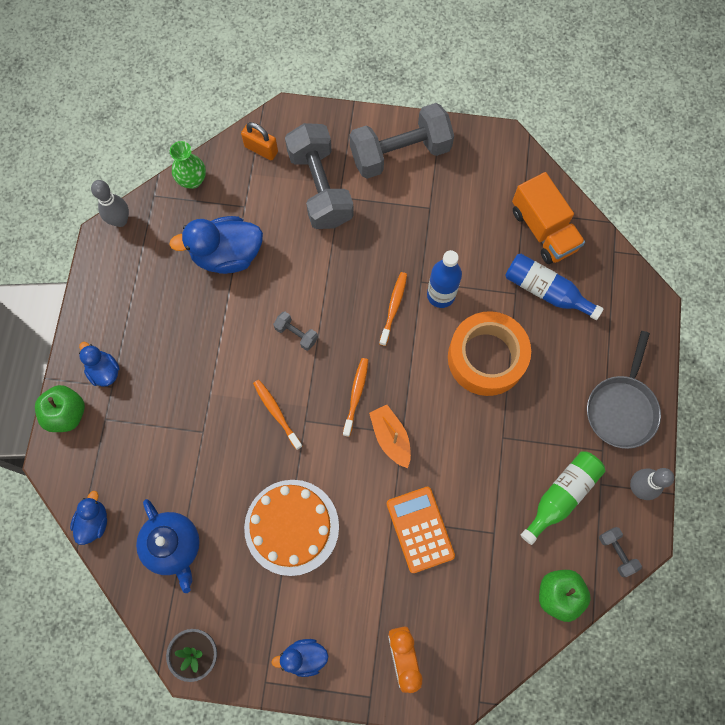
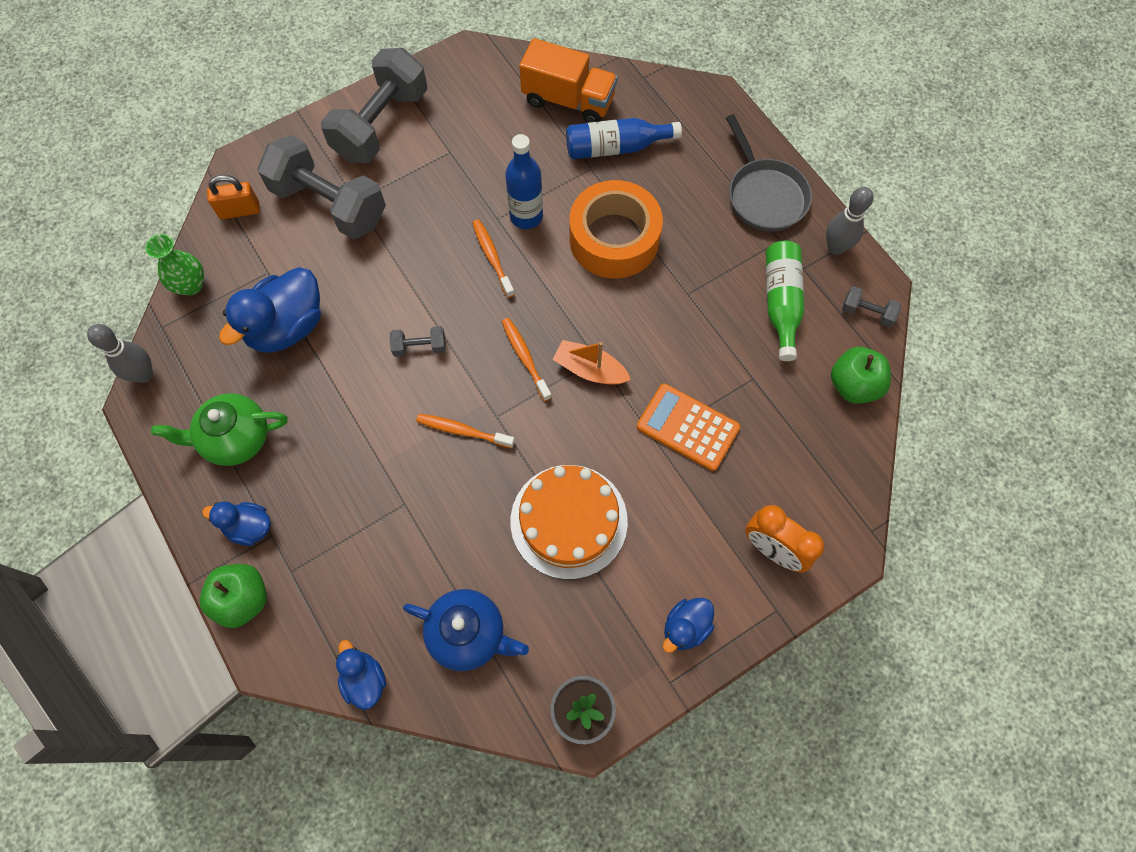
camera: 40 degrees left, 5 degrees down
none -> green teapot [151,393,288,466]

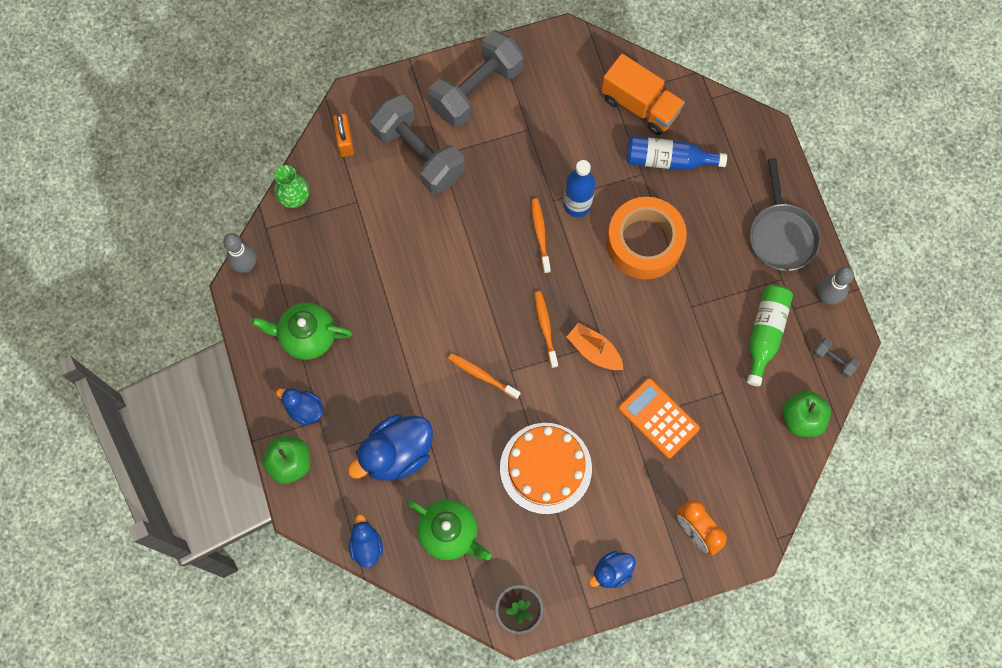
camera: 15 degrees right, 5 degrees up
orange padlock [207,175,260,219] -> orange padlock turned 75 degrees clockwise [333,114,354,157]
blue duck [219,267,321,353] -> blue duck moved to [348,414,433,481]
grey dumbbell [390,326,446,357] -> none
blue teapot [403,589,529,671] -> green teapot [407,499,492,560]

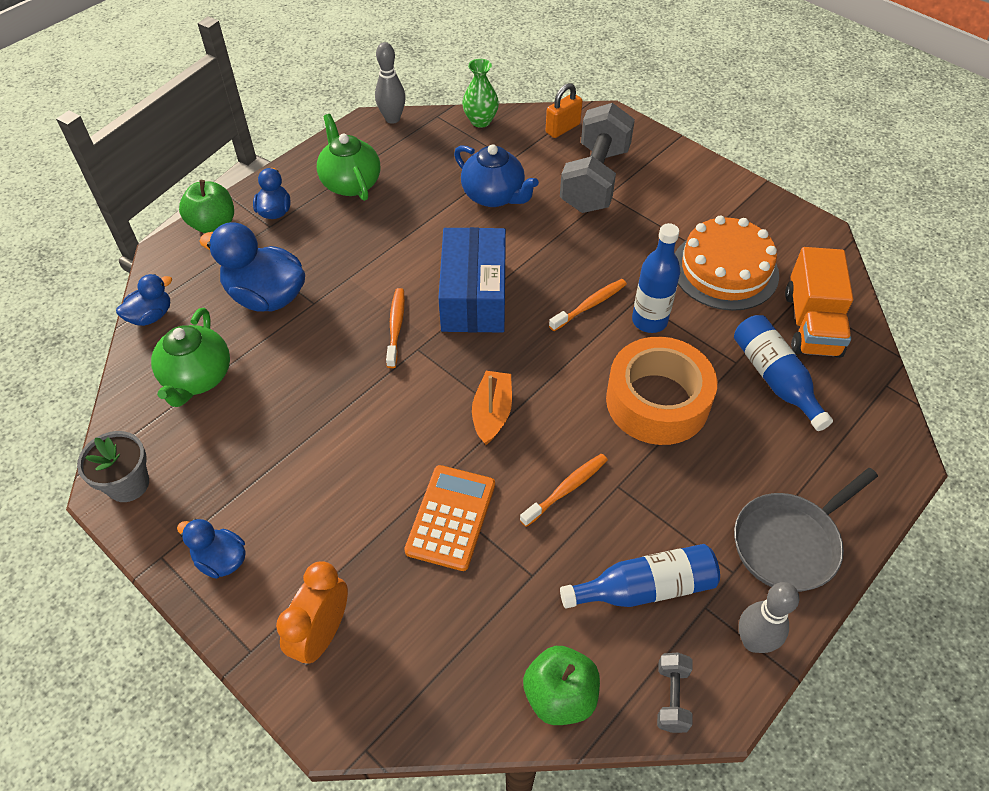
camera: 60 degrees right, 20 degrees down
grey dumbbell [428,31,524,127] -> none
orange cake [500,423,592,514] -> orange cake moved to [675,216,779,311]
orange toothbrush [534,291,558,368] -> orange toothbrush moved to [520,453,608,527]
green bottle [747,285,793,386] -> blue bottle [560,544,720,609]
none -> blue box [438,227,506,332]
none -> blue teapot [454,144,539,207]

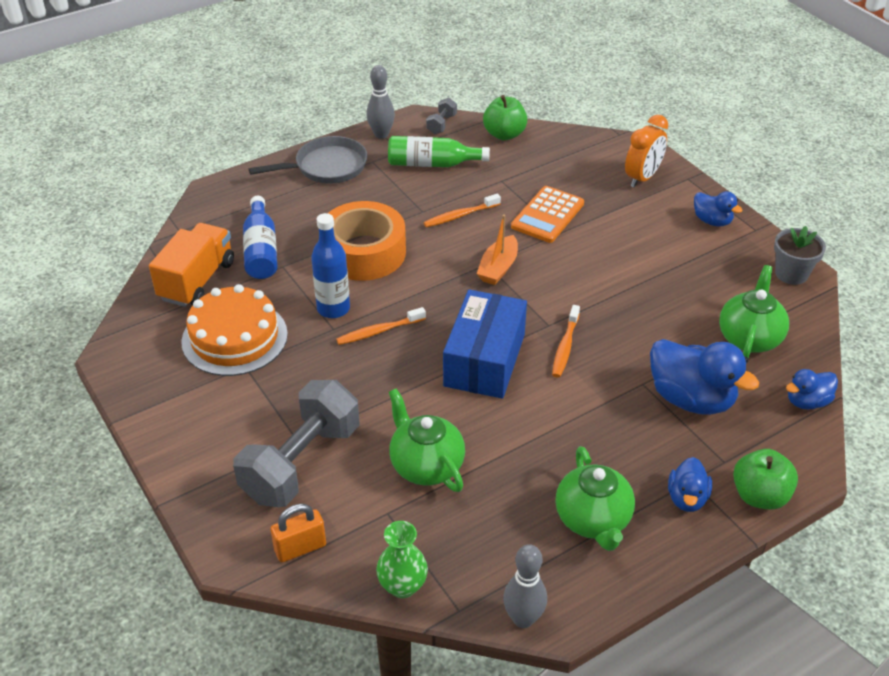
camera: 165 degrees left, 10 degrees down
blue teapot [454,144,539,207] -> green teapot [389,389,465,492]
blue bottle [560,544,720,609] -> green bottle [388,136,490,167]

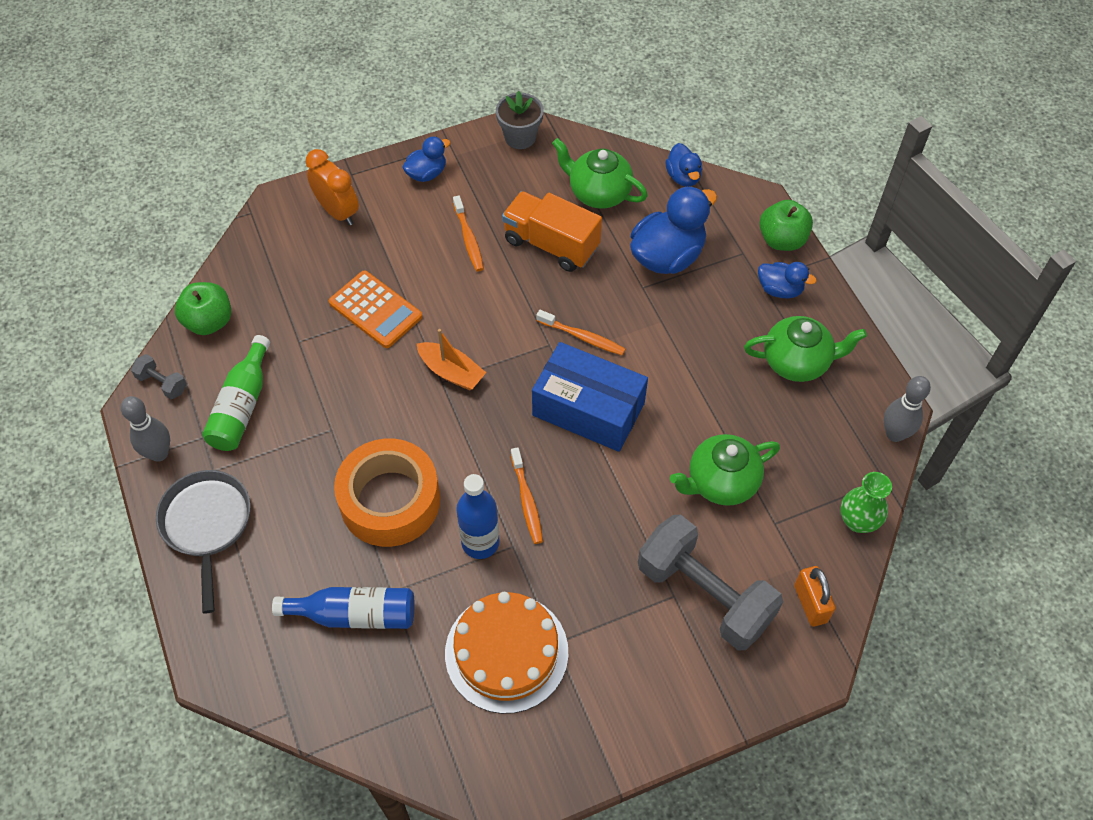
camera: 80 degrees left, 15 degrees up
orange truck [149,223,234,307] -> orange truck moved to [502,191,602,272]
orange toothbrush [423,194,501,228] -> orange toothbrush moved to [453,195,484,272]

